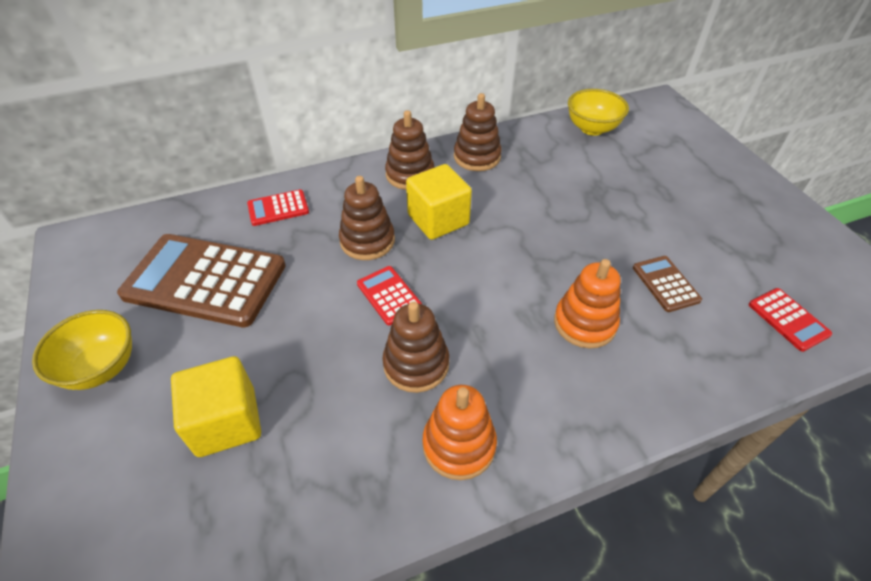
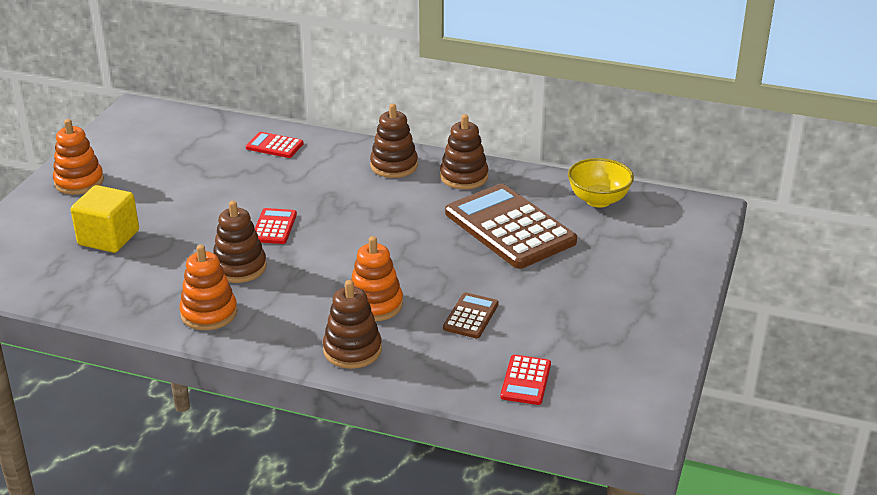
camera: 40 degrees right, 15 degrees down
yellow bowl [32,310,132,390] -> orange stacking toy [53,119,104,195]
brown calculator [117,234,286,327] -> brown calculator moved to [445,184,577,269]
brown stacking toy [339,176,395,260] -> brown stacking toy moved to [323,280,382,369]
yellow cube [406,164,472,240] -> none

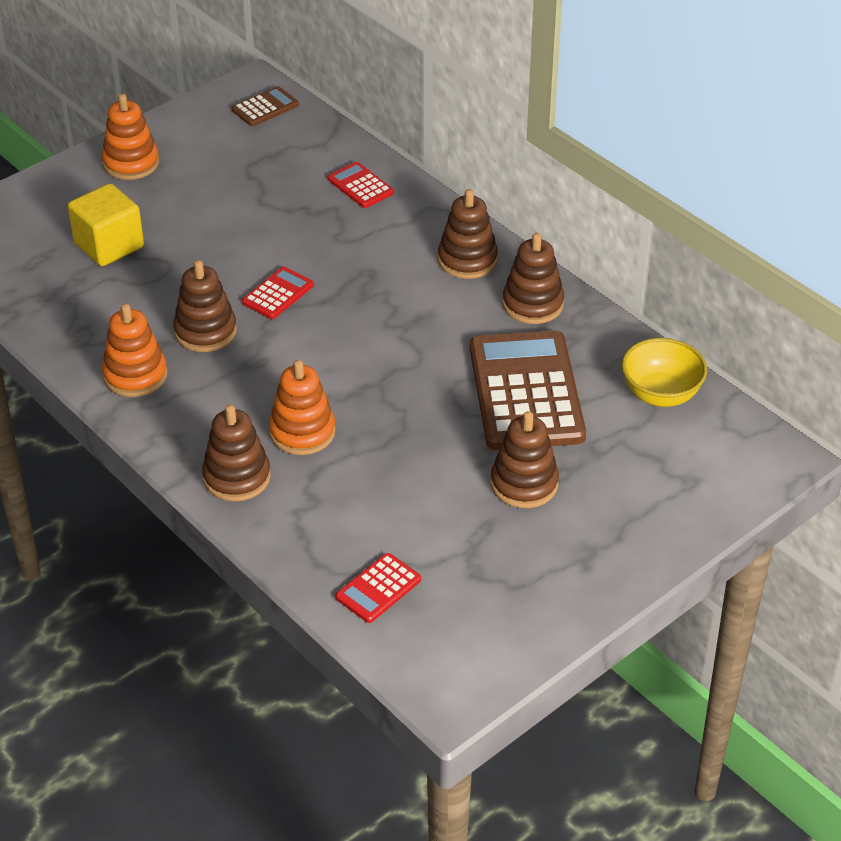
camera: 30 degrees right, 10 degrees up
brown calculator [443,293,499,338] -> brown calculator moved to [231,86,299,126]
none -> brown stacking toy [491,411,559,508]

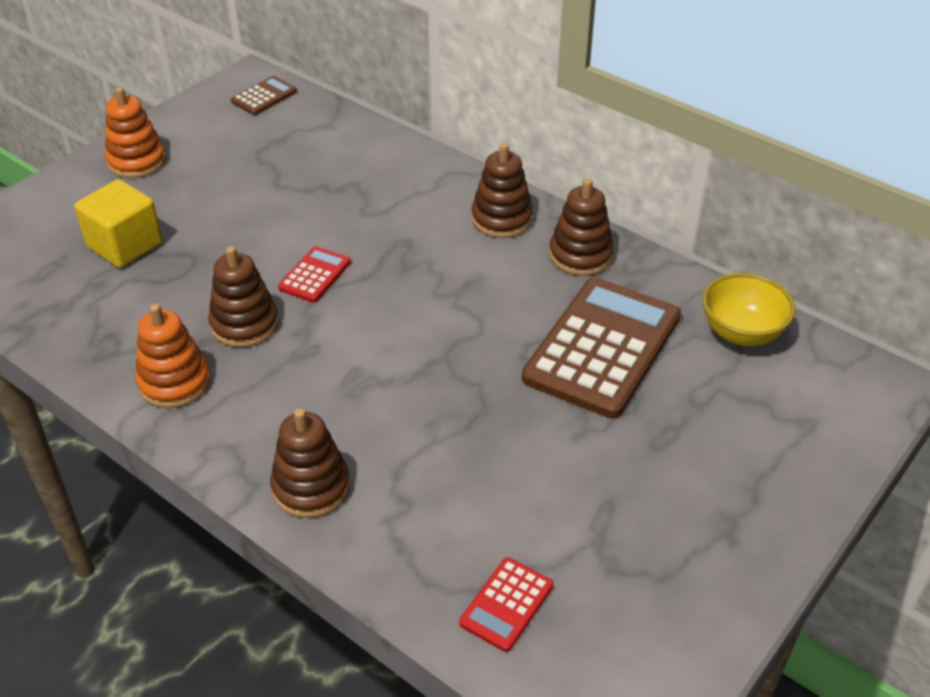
camera: 10 degrees left, 0 degrees up
orange stacking toy [269,360,336,455] -> none
red calculator [328,162,394,208] -> none
brown calculator [470,330,586,450] -> brown calculator turned 45 degrees clockwise [522,277,681,419]
brown stacking toy [491,411,559,508] -> none

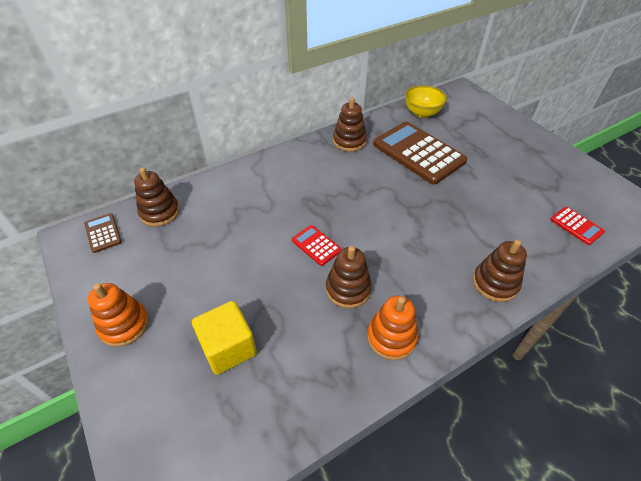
camera: 70 degrees left, 5 degrees up
brown stacking toy [472,143,533,238] -> brown stacking toy moved to [134,167,180,227]

